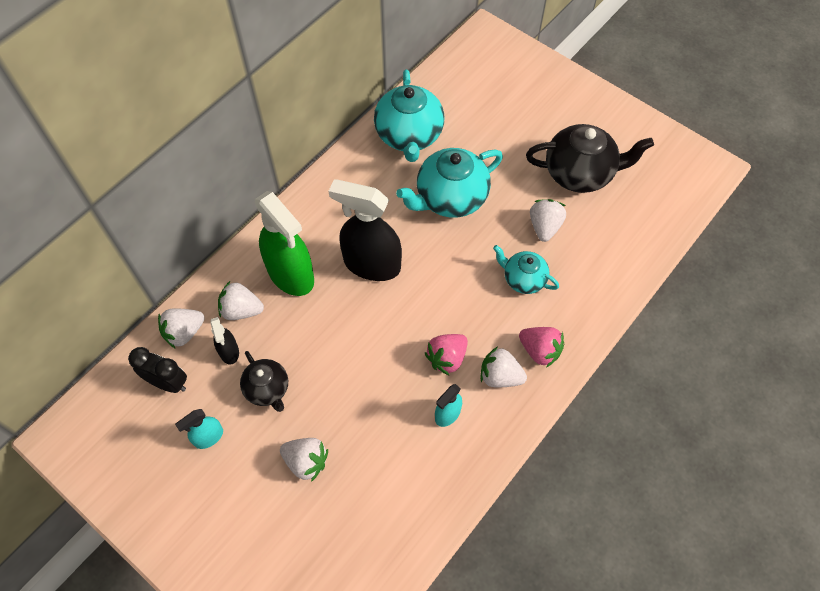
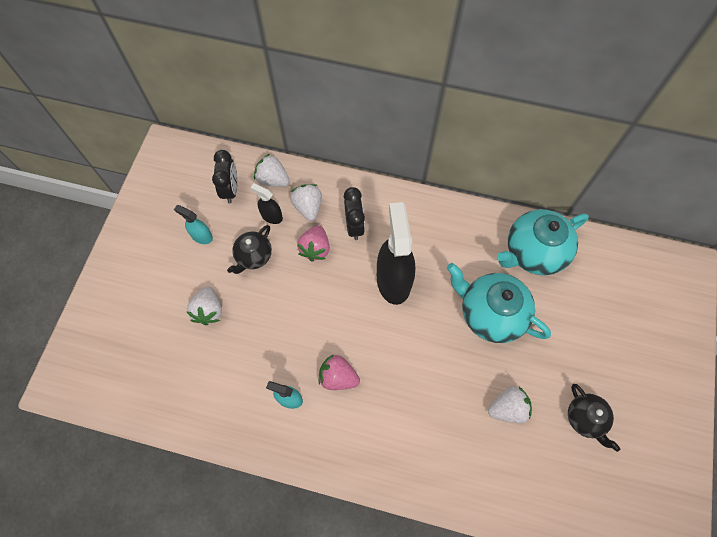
camera: 65 degrees right, 5 degrees up
black spray bottle [210,317,239,365] -> black spray bottle turned 75 degrees clockwise [250,183,283,224]
green spray bottle [255,191,314,296] -> black clock [344,187,365,240]
white strawberry [481,346,527,387] -> none
turquoise teapot [493,245,559,294] -> none
pink strawberry [519,327,564,368] -> pink strawberry moved to [297,225,330,261]
black teapot [526,124,654,193] -> black teapot [568,384,620,452], size x0.58

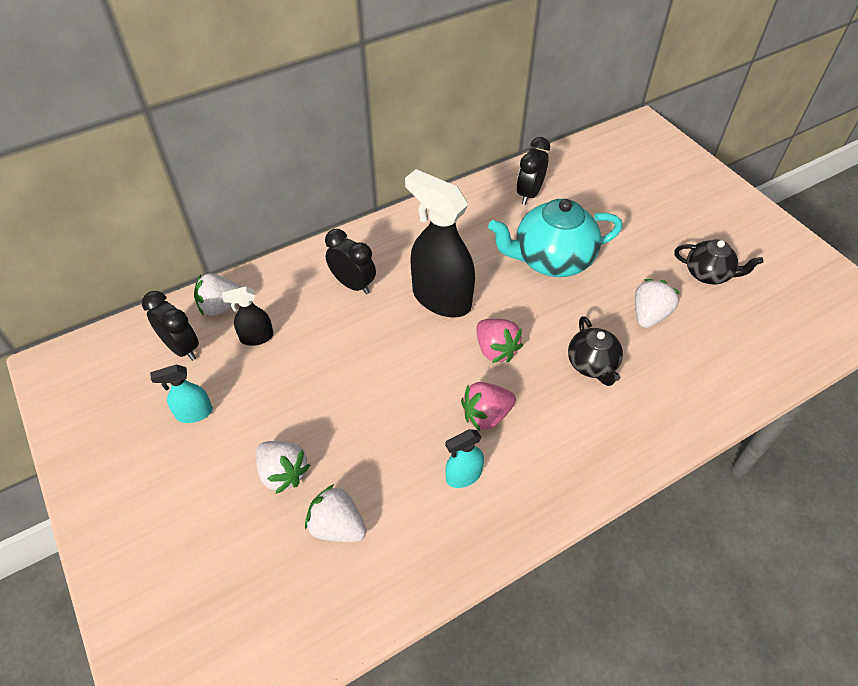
camera: 45 degrees left, 15 degrees down
black teapot [227,225,272,274] -> black teapot moved to [568,316,623,386]
white strawberry [290,184,322,221] -> white strawberry moved to [305,484,367,542]
pink strawberry [297,225,330,261] -> pink strawberry moved to [476,319,523,363]
turquoise teapot [497,209,589,275] -> black clock [516,137,550,205]

